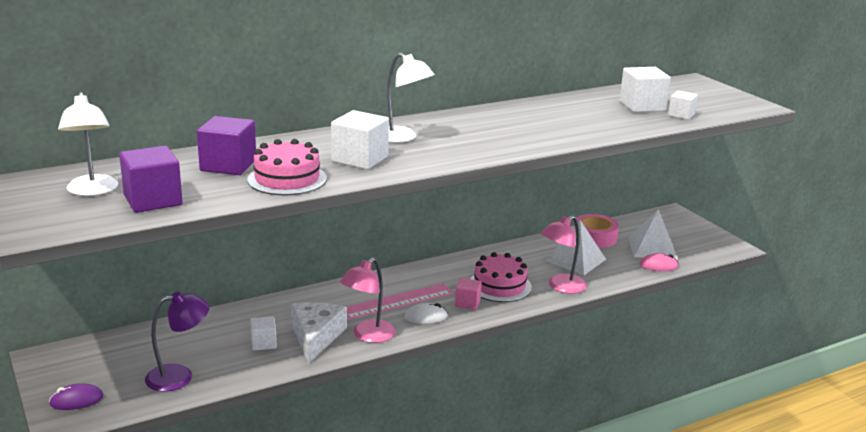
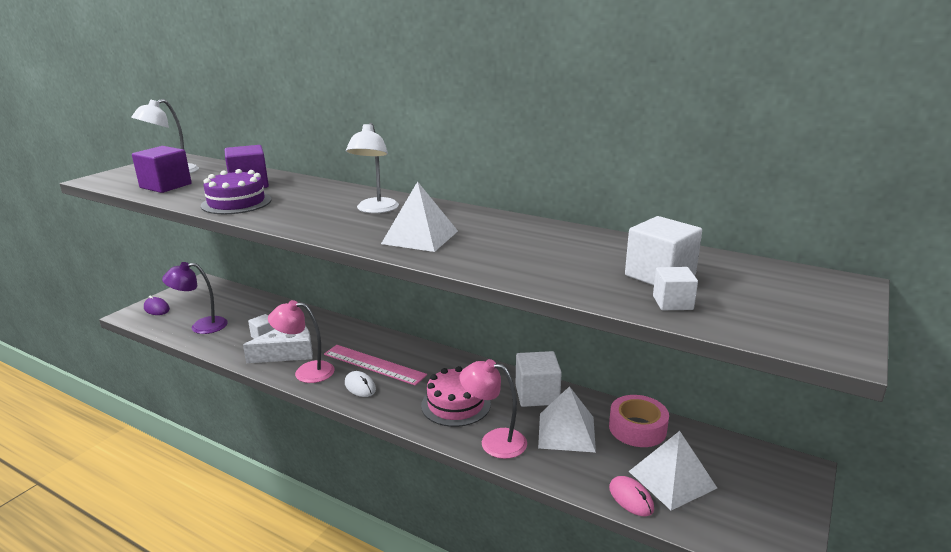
camera: 60 degrees right, 0 degrees up
purple lamp [145,292,210,392] -> purple lamp turned 135 degrees clockwise [162,262,228,334]
pink cake [247,139,327,195] -> purple cake [201,169,271,214]
white cube [331,110,389,170] -> white cube moved to [516,351,562,407]
pink cube [455,278,482,310] -> none
none -> white pyramid [381,181,458,252]

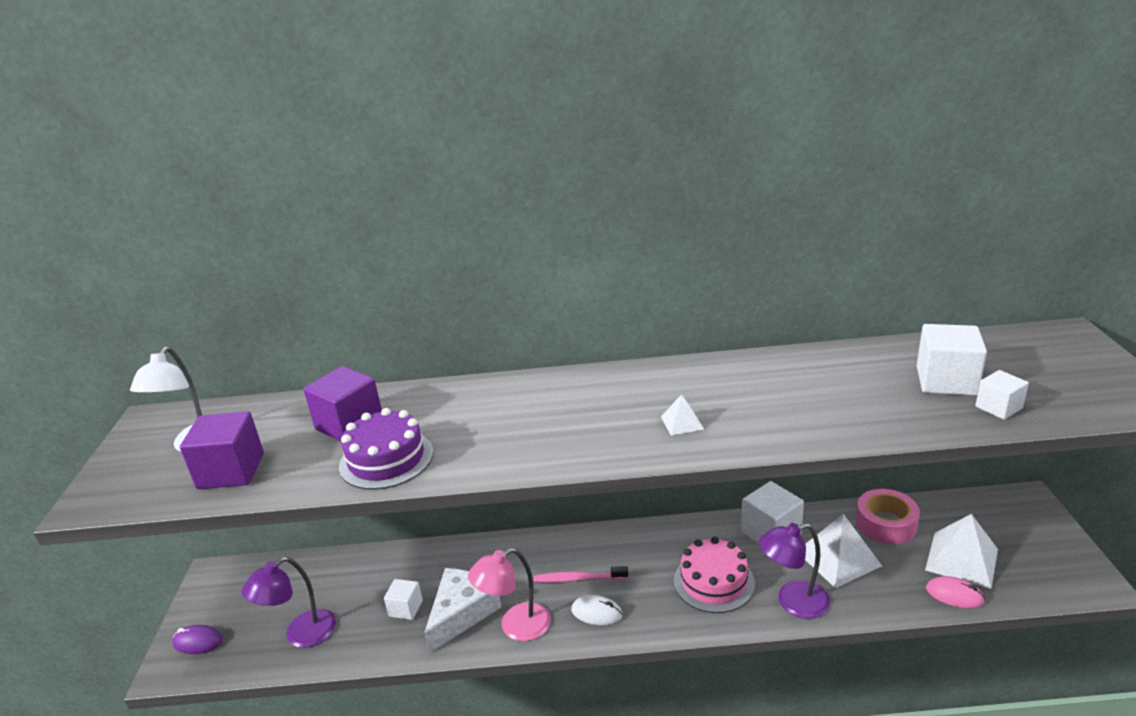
camera: 30 degrees left, 5 degrees up
pink ruler [324,345,427,386] -> pink toothbrush [533,566,628,583]
white lamp [346,123,399,213] -> none
white pyramid [381,181,458,252] -> white pyramid [661,394,704,435], size x0.50
pink lamp [459,359,527,459] -> purple lamp [759,523,830,619]

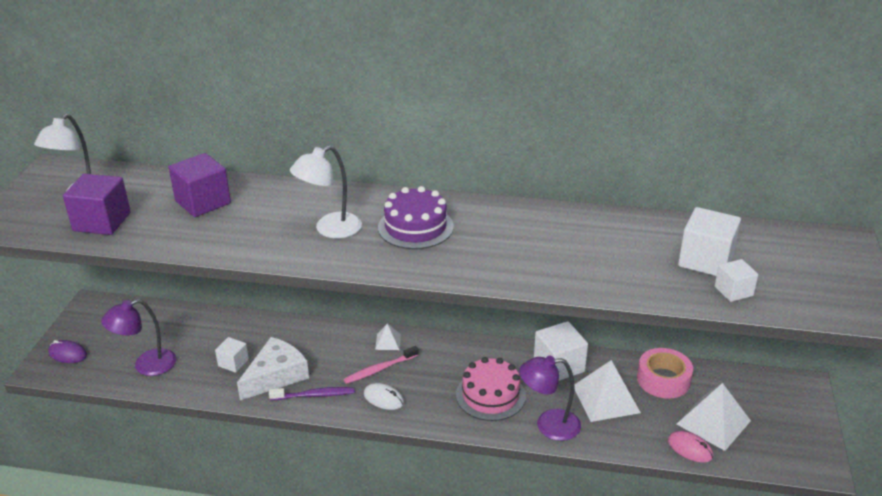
camera: 10 degrees right, 5 degrees up
purple cake [339,408,433,490] -> purple cake moved to [378,186,454,249]
pink lamp [468,548,551,641] -> purple toothbrush [269,387,355,400]
pink toothbrush [533,566,628,583] -> pink toothbrush turned 45 degrees counterclockwise [343,346,419,384]
white pyramid [661,394,704,435] -> white pyramid moved to [375,324,401,350]
none -> white lamp [290,145,362,238]

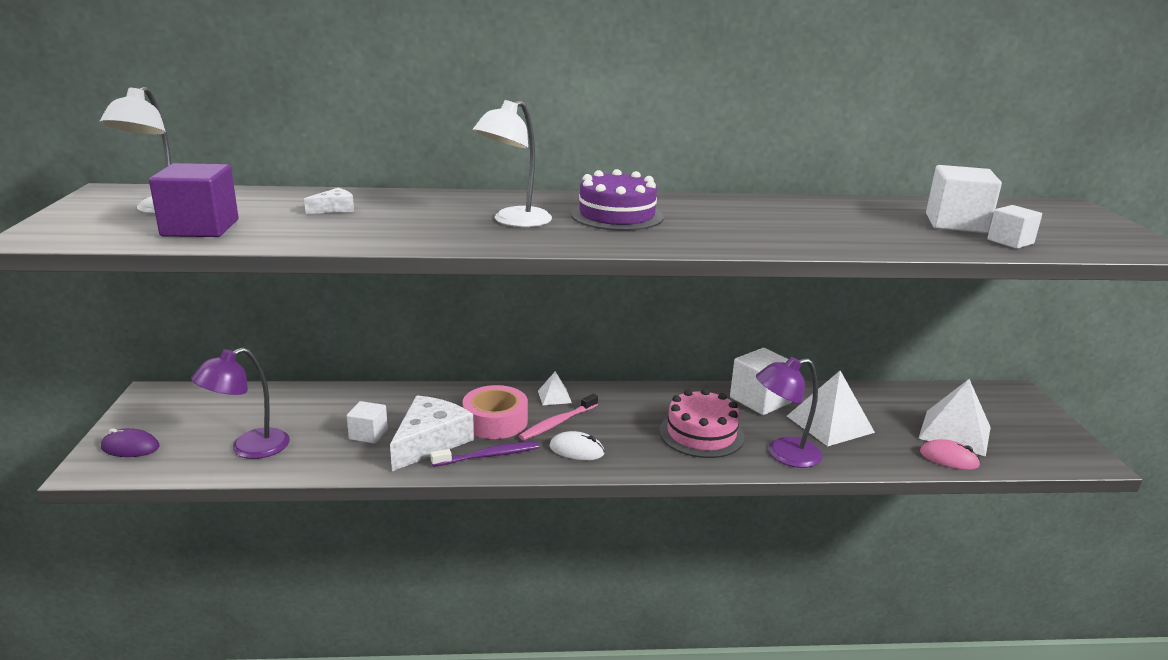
camera: 15 degrees left, 10 degrees down
purple cube [169,153,231,217] -> white cheese [304,188,354,214]
pink tape [637,348,693,399] -> pink tape moved to [463,385,528,439]

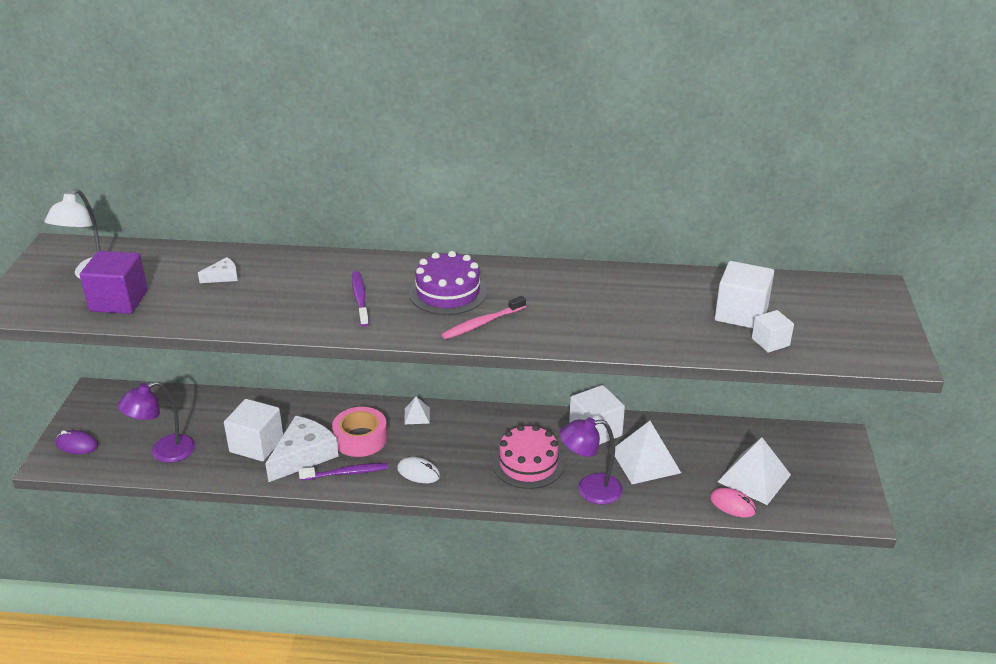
camera: 10 degrees right, 10 degrees up
white cube [347,401,388,444] -> white cube [224,399,283,461], size x1.71
white lamp [473,100,552,227] -> purple toothbrush [352,271,369,327]
pink toothbrush [519,394,598,440] -> pink toothbrush moved to [442,296,526,339]

